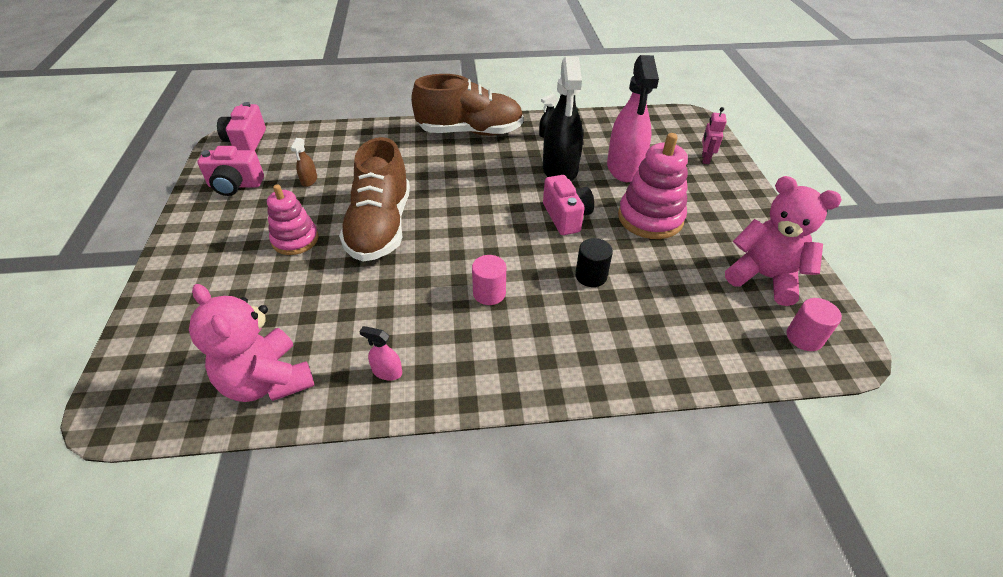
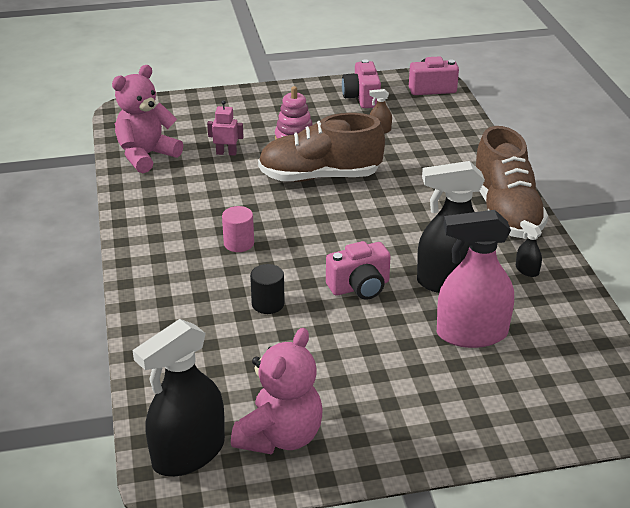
camera: 85 degrees right, 10 degrees down
pink spray bottle [359,326,402,380] -> none
pink stacking toy [618,133,688,239] -> none
pink robot [702,107,727,164] -> pink robot moved to [207,100,244,156]
pink cylinder [787,298,842,351] -> black spray bottle [133,319,225,476]

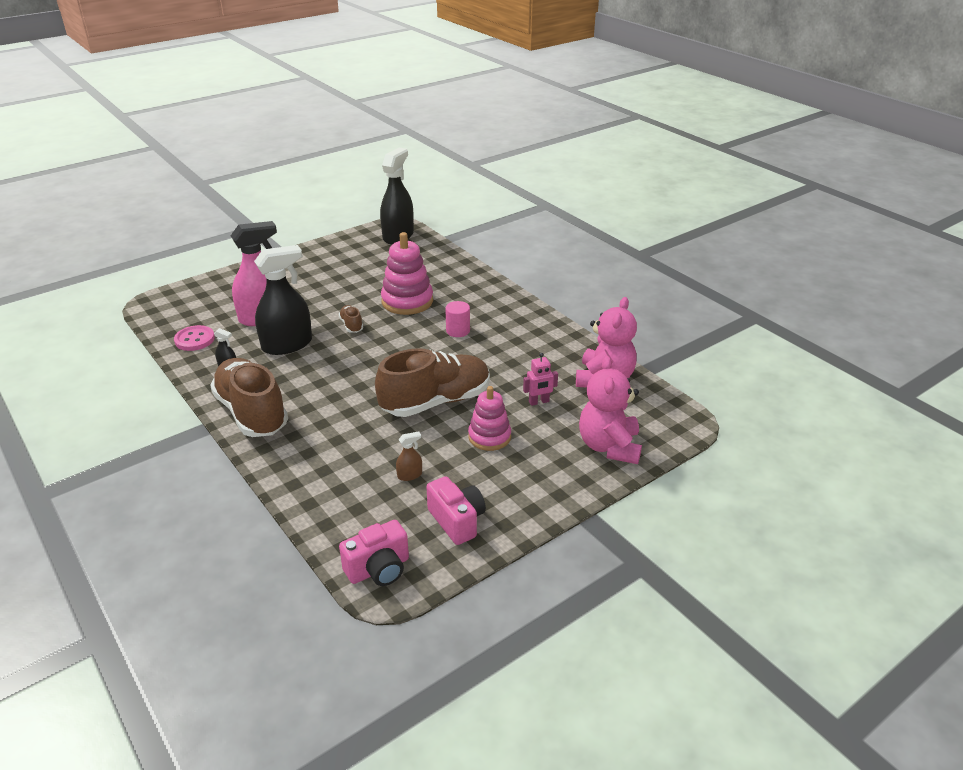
camera: 155 degrees right, 0 degrees up
pink teddy bear [231,328,323,454] -> pink teddy bear moved to [579,356,642,464]
black cylinder [250,264,285,314] -> pink stacking toy [381,232,433,315]
pink camera [326,241,391,300] -> brown shoe [339,305,363,333]
none -> pink button [174,325,215,351]

